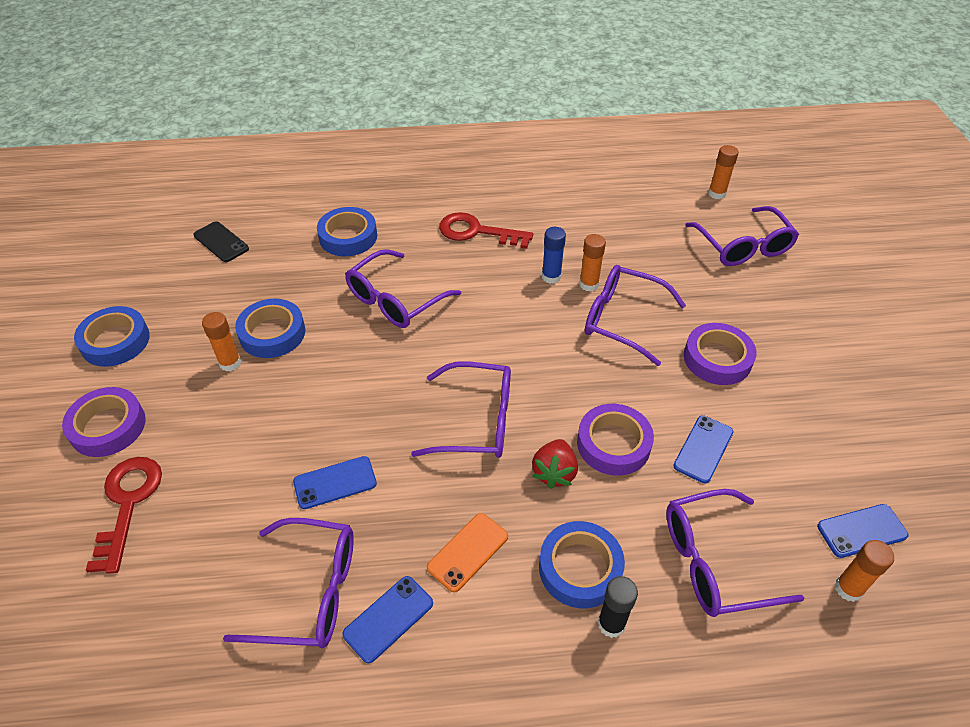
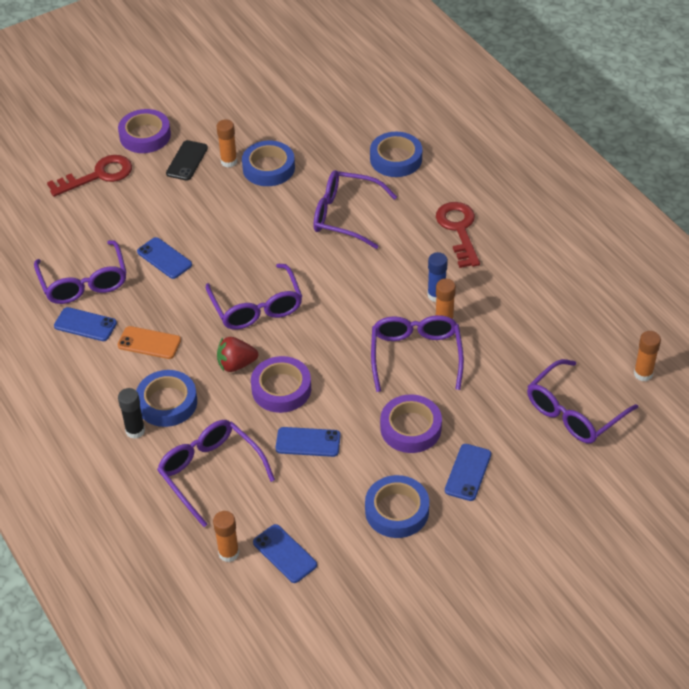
camera: 65 degrees right, 0 degrees up
blue tape [74,306,150,367] -> blue tape moved to [365,475,429,538]
black phone [193,222,249,262] -> black phone moved to [166,140,208,180]
none -> blue phone [445,444,491,501]

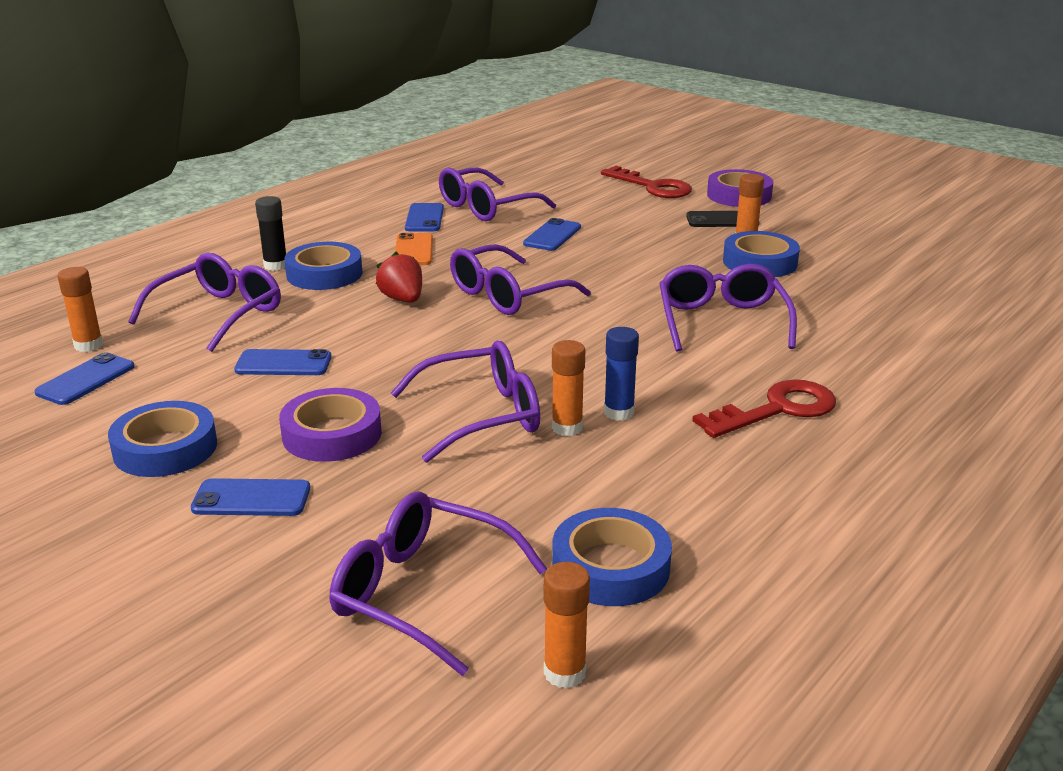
camera: 70 degrees right, 20 degrees down
purple tape [251,356,311,413] -> none
blue phone [276,427,341,457] -> blue phone turned 75 degrees counterclockwise [234,349,332,375]
blue tape [370,132,422,177] -> blue tape moved to [552,508,672,606]

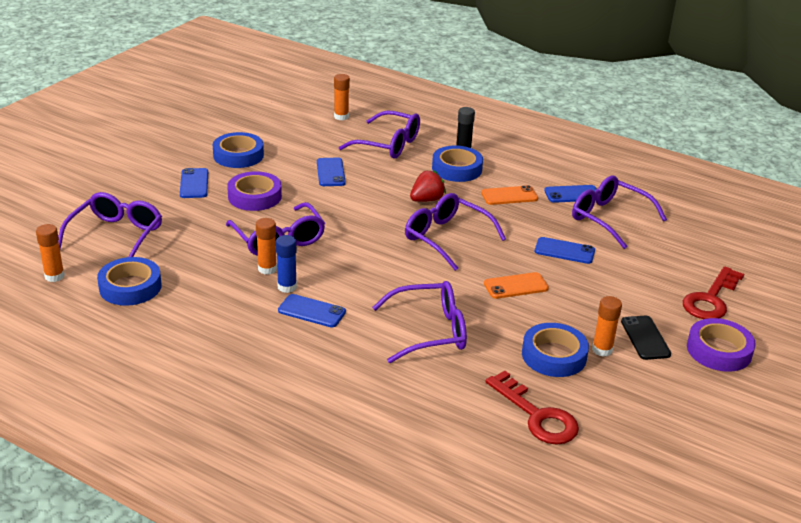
camera: 80 degrees right, 5 degrees up
blue phone [34,352,135,405] -> blue phone moved to [278,294,346,327]
red key [692,379,836,438] -> red key moved to [485,370,579,445]
none -> orange phone [484,272,549,299]

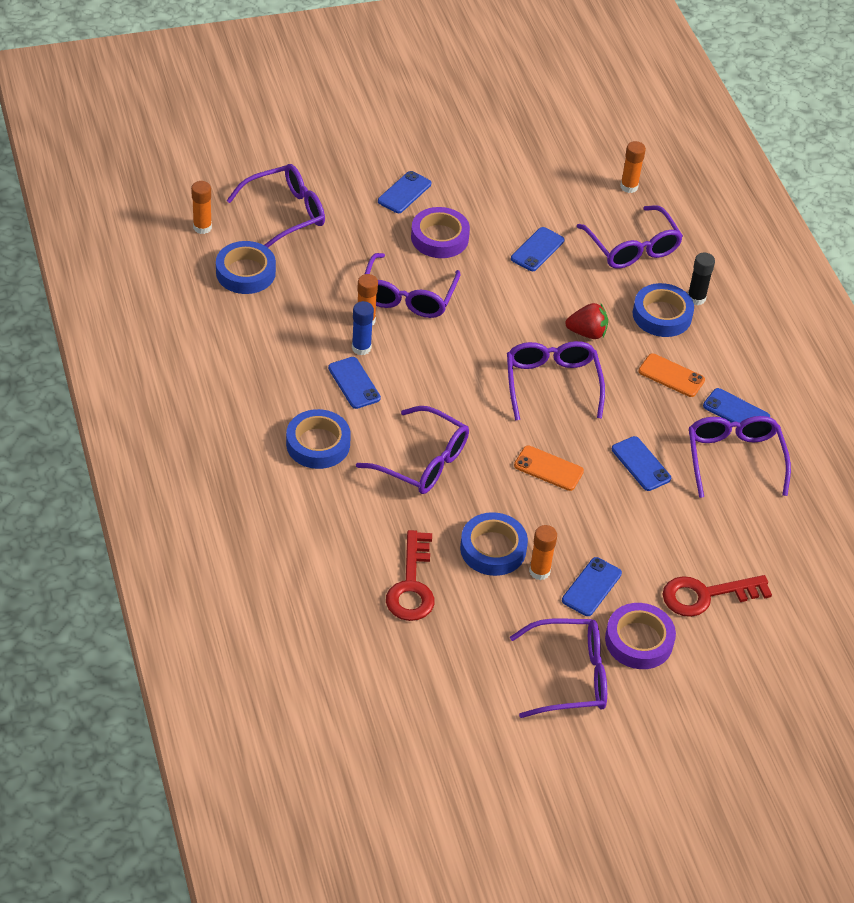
camera: 40 degrees right, 15 degrees up
blue tape [213,132,264,168] -> blue tape moved to [286,409,351,469]
black phone [621,316,671,360] -> blue phone [562,557,622,616]
none -> purple glasses [510,619,607,718]

